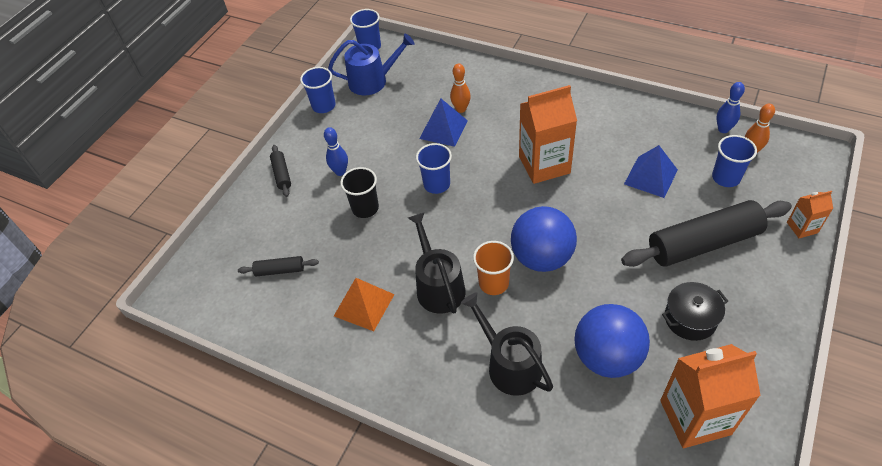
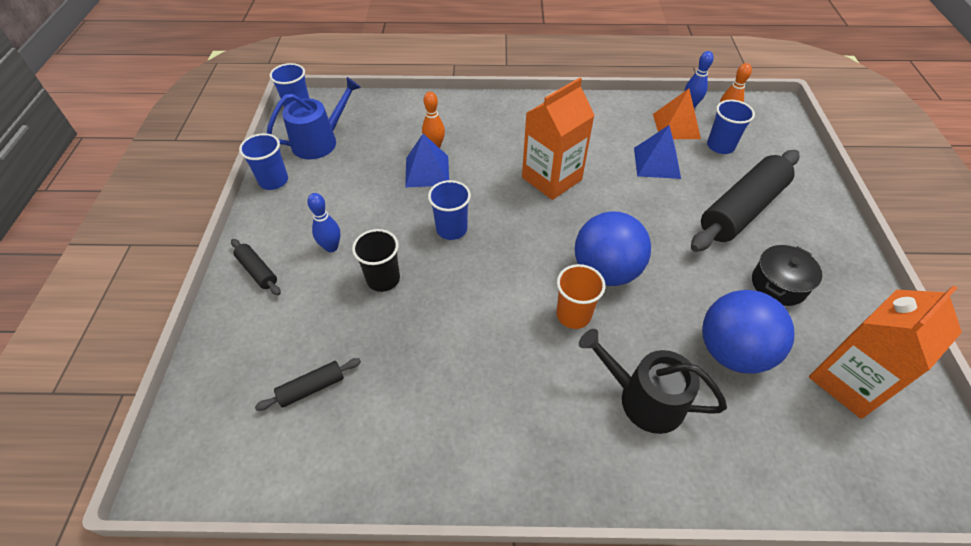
camera: 30 degrees left, 0 degrees up
orange pyramid [334,278,395,331] -> orange pyramid moved to [653,89,701,139]
black watering can [408,212,466,314] -> none
orange carton [787,191,833,238] -> none

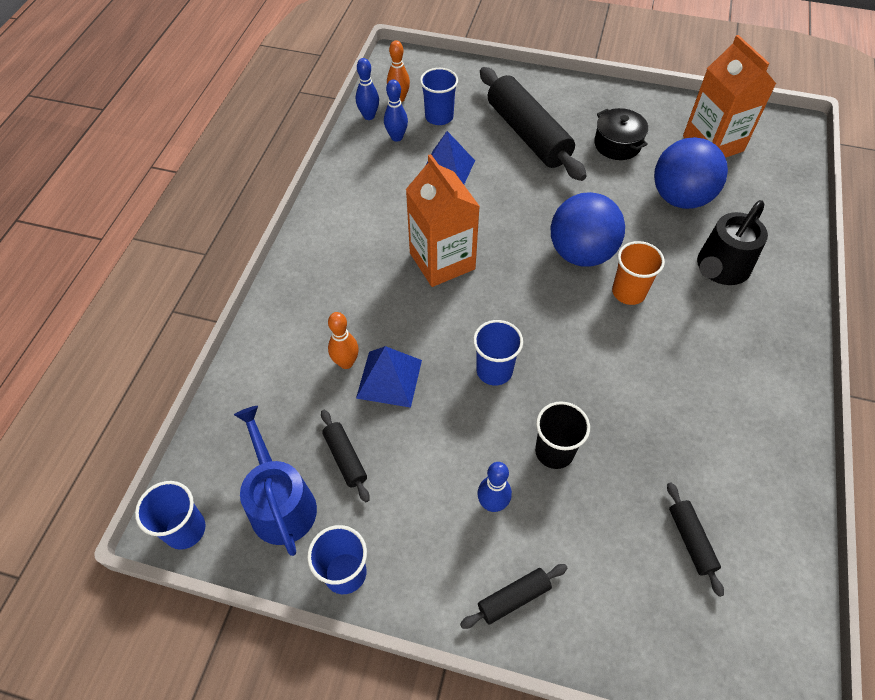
camera: 75 degrees left, 5 degrees up
orange pyramid [653,89,701,139] -> blue bowling pin [384,79,408,142]
none -> black rolling pin [321,410,370,502]

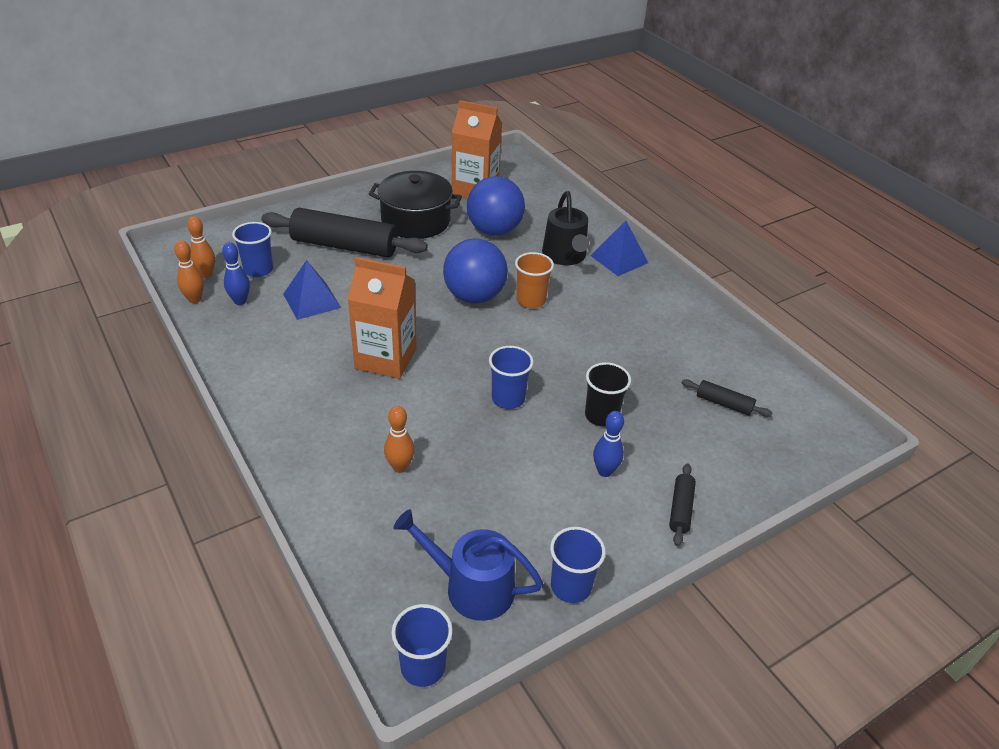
camera: 50 degrees left, 15 degrees down
black rolling pin [321,410,370,502] -> none
blue bowling pin [356,58,379,120] -> orange bowling pin [174,240,204,303]
blue pyramid [356,346,422,408] -> blue pyramid moved to [591,221,648,276]
black pot [594,108,648,160] -> black pot [369,171,462,239], size x1.63

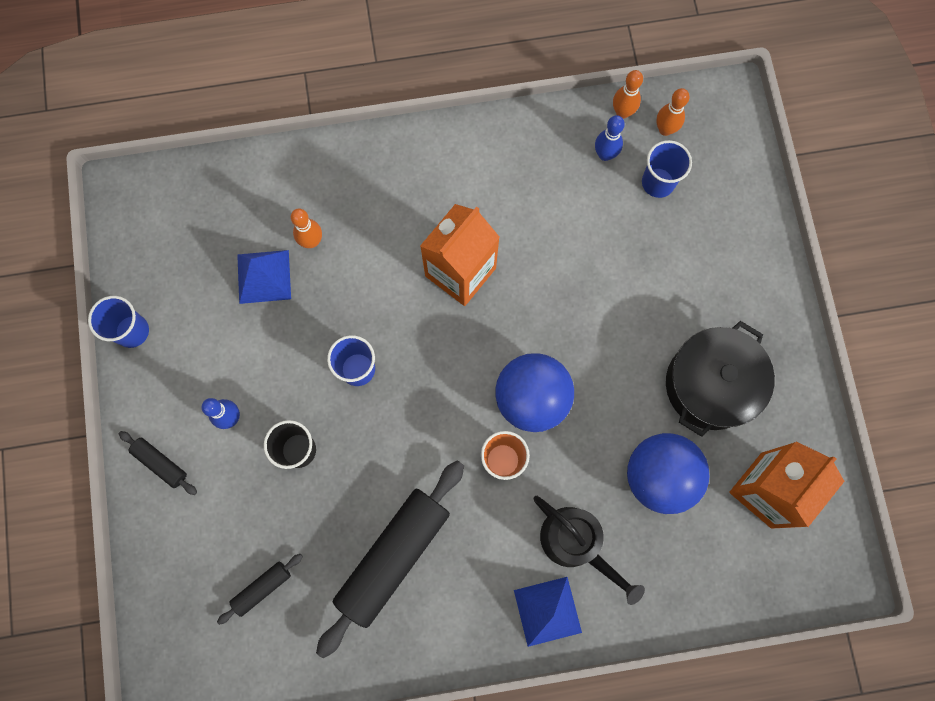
camera: 115 degrees right, 35 degrees up
black rolling pin [261,208,428,258] -> black rolling pin moved to [316,460,464,658]
blue pyramid [283,260,341,320] -> blue pyramid moved to [237,250,291,304]
blue cup [391,604,453,687] -> none
blue watering can [393,509,543,621] -> none
black watering can [542,191,589,265] -> black watering can turned 150 degrees counterclockwise [534,496,645,605]

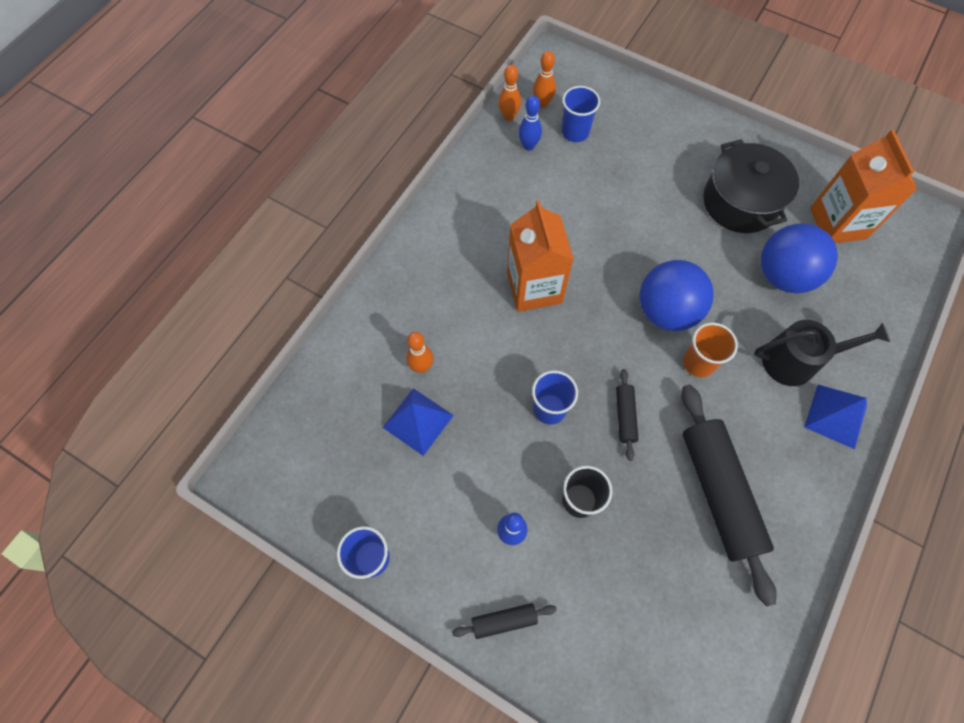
camera: 50 degrees left, 10 degrees down
black rolling pin [217,554,303,625] -> black rolling pin moved to [616,369,638,461]

